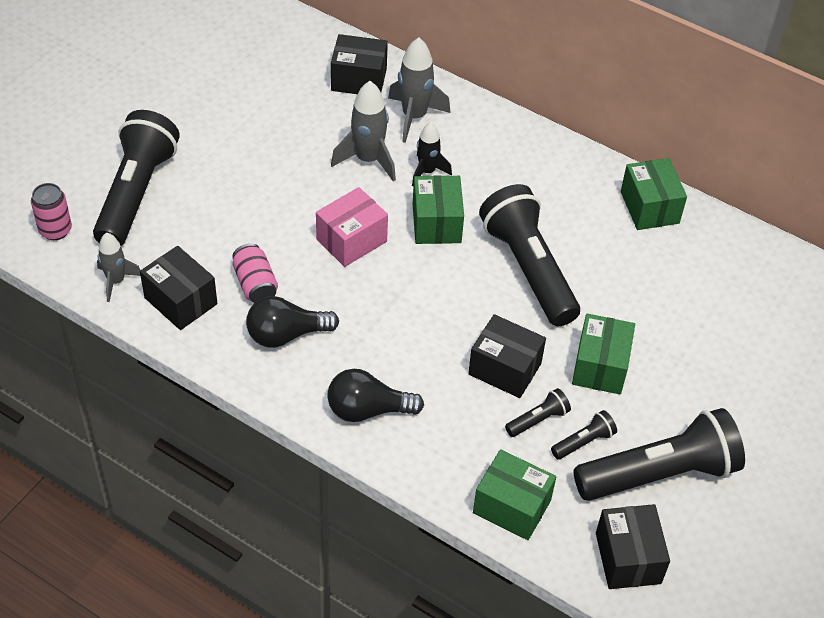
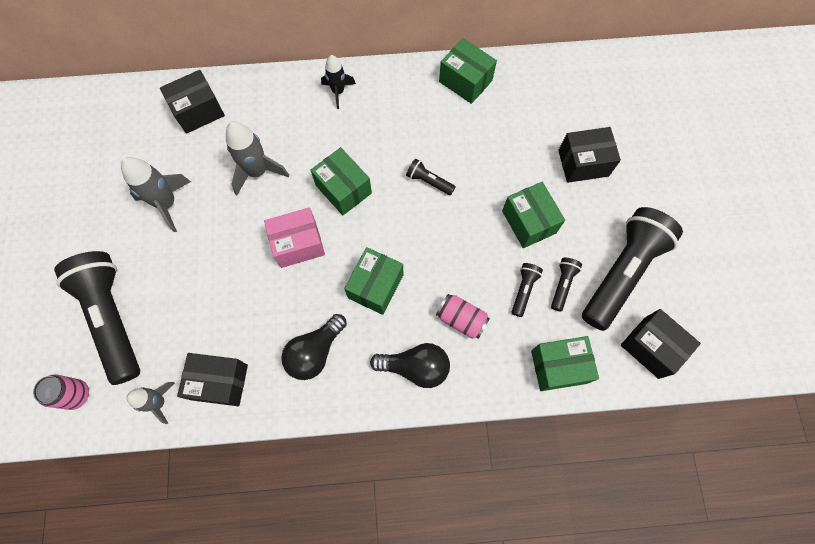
camera: 35 degrees left, 20 degrees up
pink can [232,243,278,303] -> pink can moved to [436,294,490,339]
pink box [316,187,388,267] -> pink box turned 60 degrees clockwise [264,207,325,268]
black light bulb [327,369,424,422] -> black light bulb turned 135 degrees counterclockwise [370,343,450,388]
grey rocket [388,37,451,143] -> grey rocket moved to [121,157,191,232]
black rocket [412,122,452,187] -> black rocket moved to [321,55,356,109]
black box [468,314,546,398] -> black box moved to [558,127,621,183]
black flashlight [479,184,580,326] -> black flashlight [406,159,455,195], size x0.42
none -> green box [344,247,403,315]

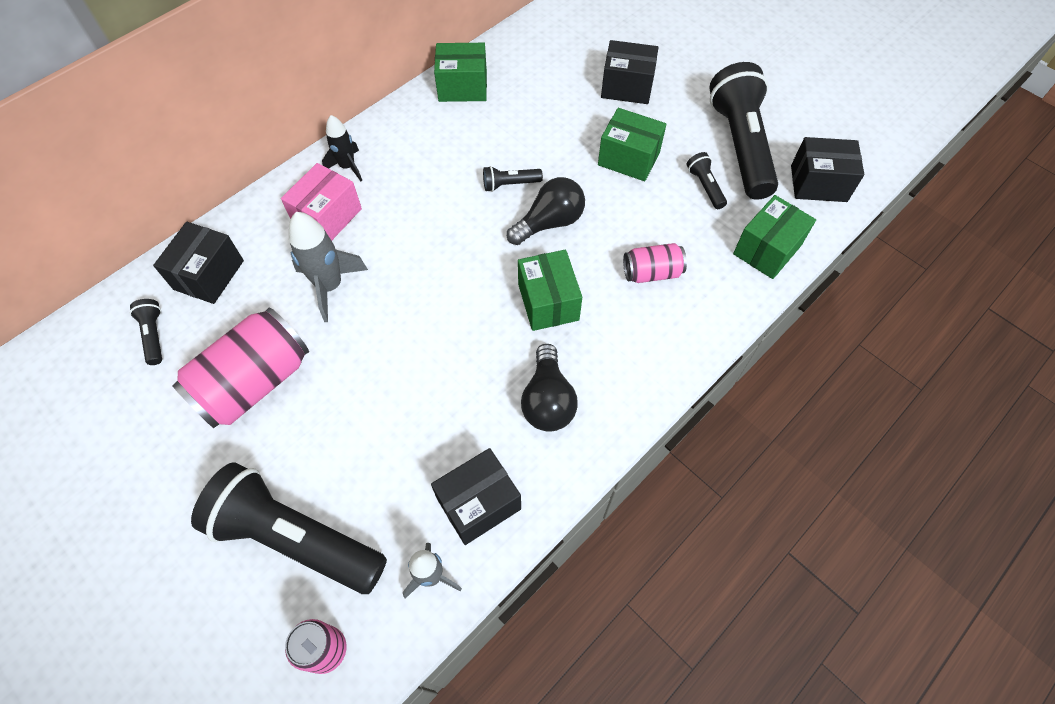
camera: 40 degrees left, 10 degrees down
grey rocket [121,157,191,232] -> pink can [172,307,309,428]
pink box [264,207,325,268] -> pink box moved to [281,163,362,241]
green box [310,147,372,215] -> none
black light bulb [370,343,450,388] -> black light bulb moved to [507,177,585,245]
black flashlight [512,263,543,317] -> black flashlight moved to [130,299,162,365]
black box [558,127,621,183] -> black box turned 60 degrees clockwise [601,40,659,104]

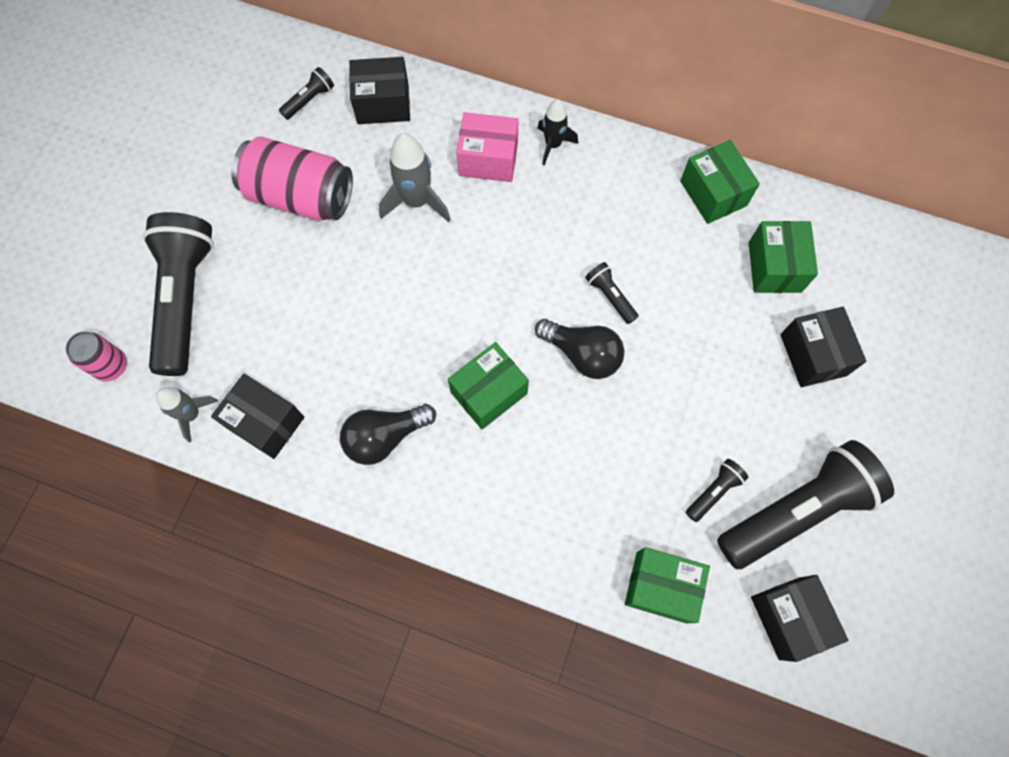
camera: 65 degrees right, 10 degrees up
green box [598,108,667,181] -> green box moved to [749,221,818,293]
pink can [623,243,687,283] -> none

